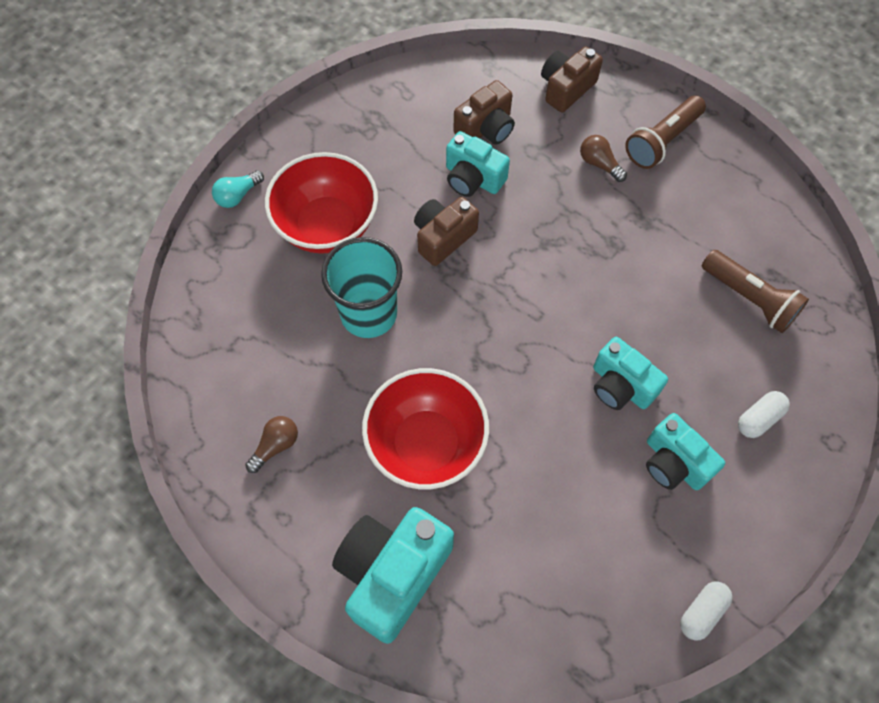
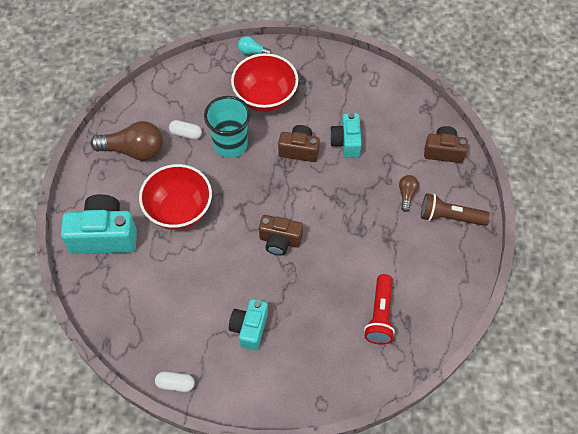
camera: 55 degrees right, 5 degrees down
brown light bulb [245,416,298,473] -> brown light bulb [91,121,163,161], size x2.03
brown camera [453,80,515,145] -> brown camera moved to [259,215,303,256]
turquoise camera [593,337,668,410] -> none
brown flashlight [702,250,809,333] -> red flashlight [364,274,395,345]
white capsule [738,391,790,438] -> white capsule moved to [169,120,202,140]

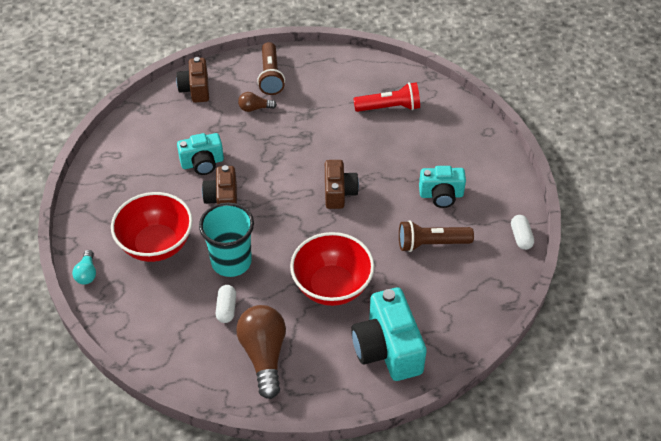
camera: 105 degrees left, 10 degrees down
none -> brown flashlight [399,220,474,252]

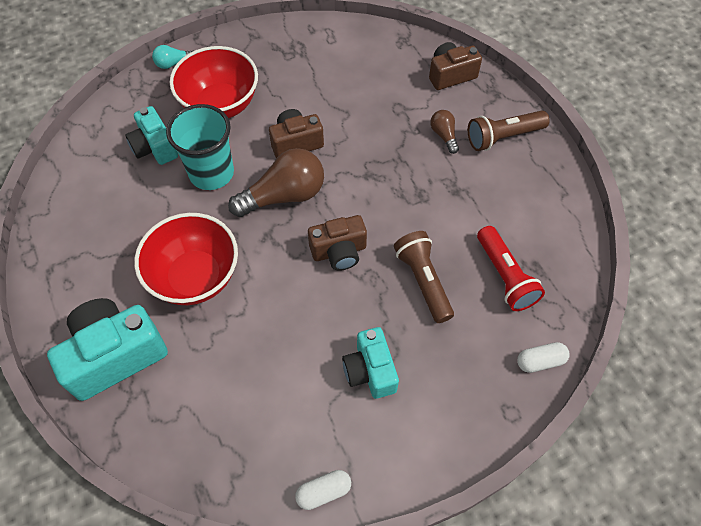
camera: 75 degrees right, 10 degrees up
turquoise camera [177,133,224,175] -> turquoise camera moved to [125,106,178,165]
white capsule [216,285,236,323] -> white capsule moved to [517,342,569,373]
brown light bulb [236,305,286,399] -> brown light bulb moved to [228,148,324,217]
brown flashlight [399,220,474,252] -> brown flashlight moved to [394,231,454,323]

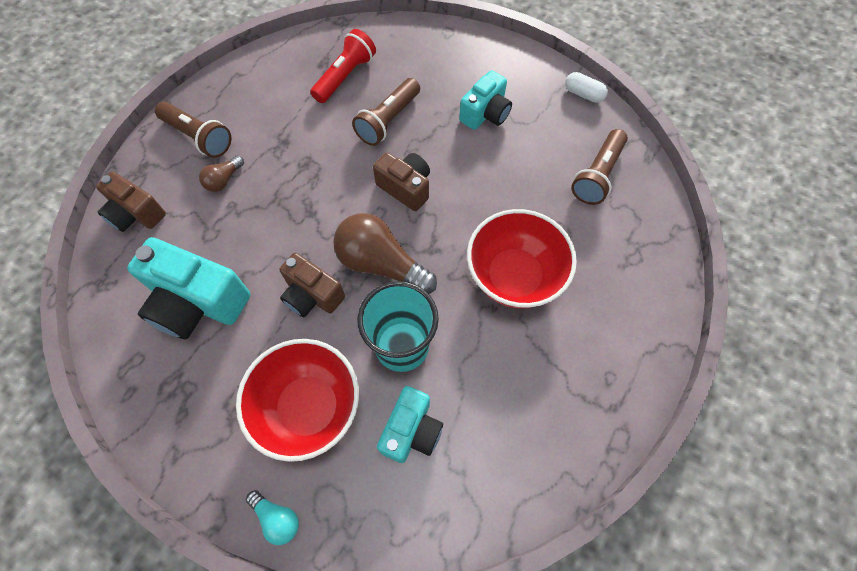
camera: 125 degrees left, 5 degrees up
turquoise camera [47,298,168,401] -> turquoise camera moved to [127,237,250,339]
white capsule [517,342,569,373] -> none
none -> brown flashlight [571,129,628,205]

